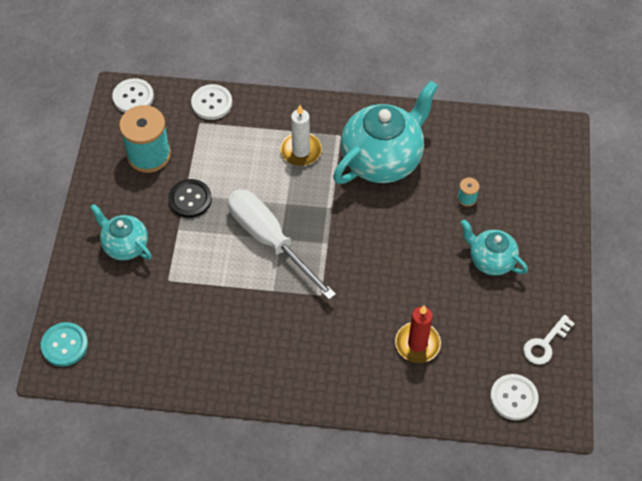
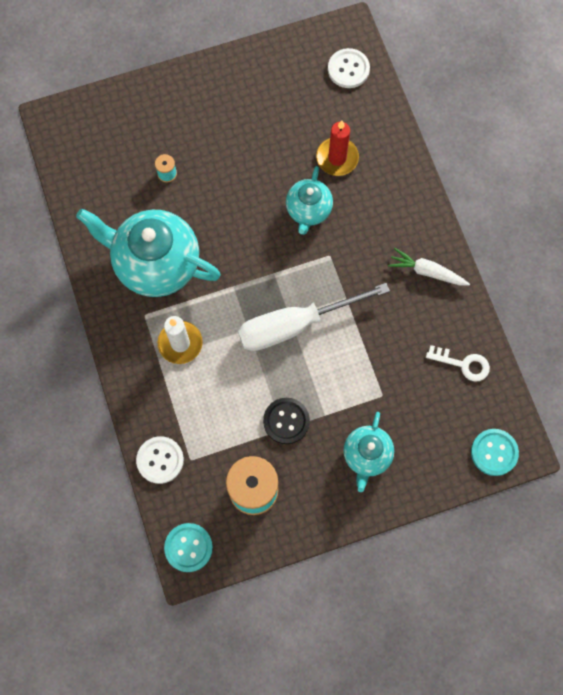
camera: 115 degrees left, 15 degrees up
white button [112,78,154,113] -> turquoise button [164,523,213,572]
white screwdriver [228,189,336,300] -> white screwdriver turned 45 degrees clockwise [238,283,390,351]
turquoise teapot [460,219,528,276] -> turquoise teapot moved to [286,166,333,235]
white key [523,315,575,365] -> white key moved to [426,345,490,382]
none -> white carrot [388,248,470,286]

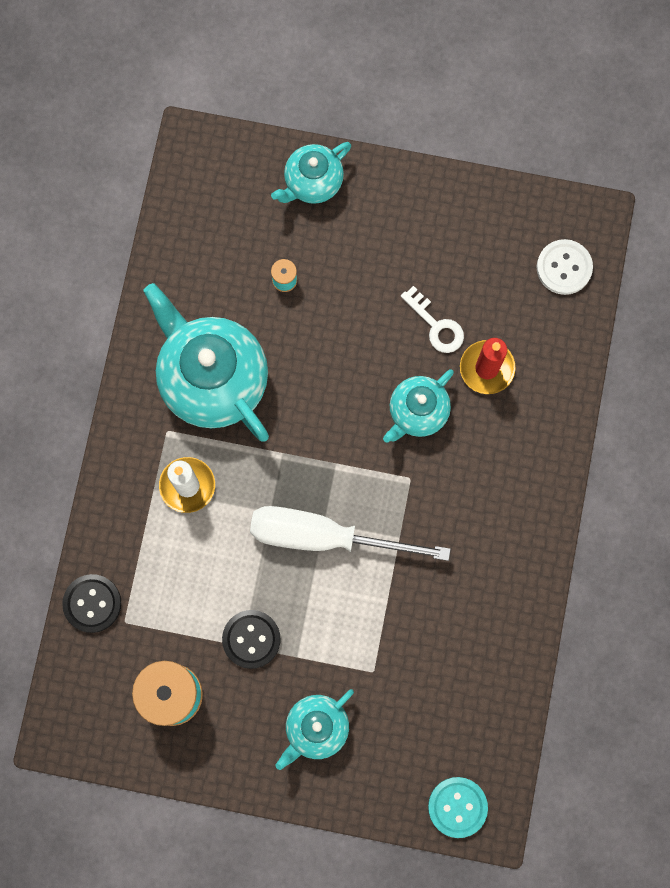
camera: 30 degrees right, 5 degrees up
white button [136,436,184,484] -> black button [62,574,121,633]
turquoise button [164,523,213,572] -> none
white carrot [388,248,470,286] -> none
white key [426,345,490,382] -> white key moved to [401,286,464,353]
none -> turquoise teapot [271,142,351,204]

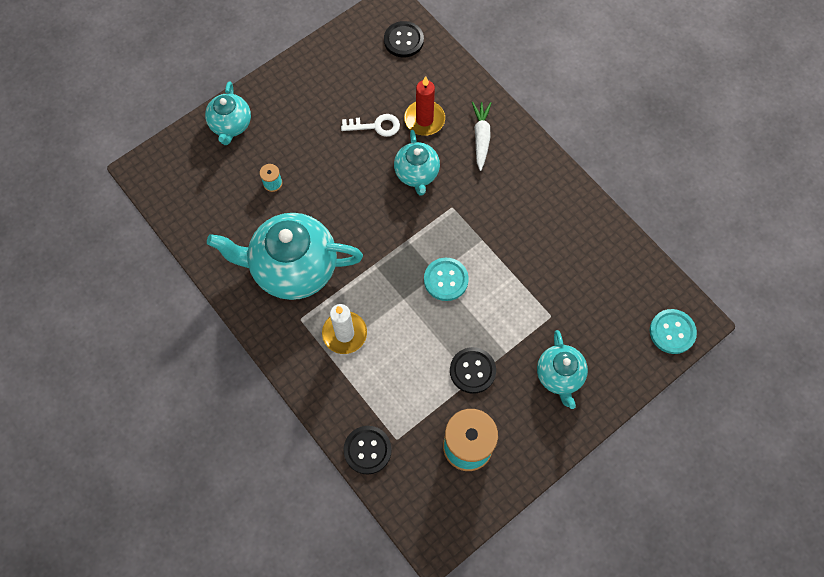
camera: 50 degrees left, 10 degrees down
white screwdriver [250,506,451,561] -> turquoise button [424,258,469,301]
white button [537,239,593,295] -> black button [384,21,424,58]
none -> white carrot [472,102,491,171]

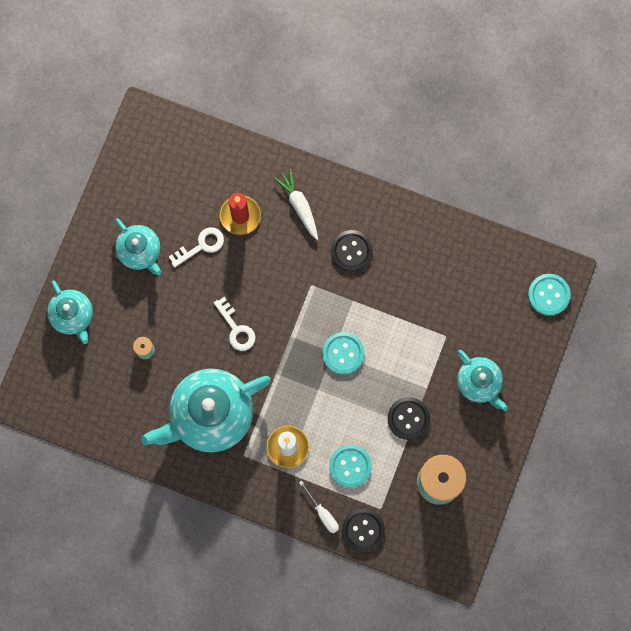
camera: 30 degrees left, 10 degrees up
black button [384,21,424,58] -> black button moved to [331,230,373,272]
turquoise teapot [394,130,440,196] -> turquoise teapot moved to [115,219,161,275]
none -> white key [214,297,255,351]
none -> white screwdriver [299,481,339,533]
none -> turquoise button [329,445,372,488]

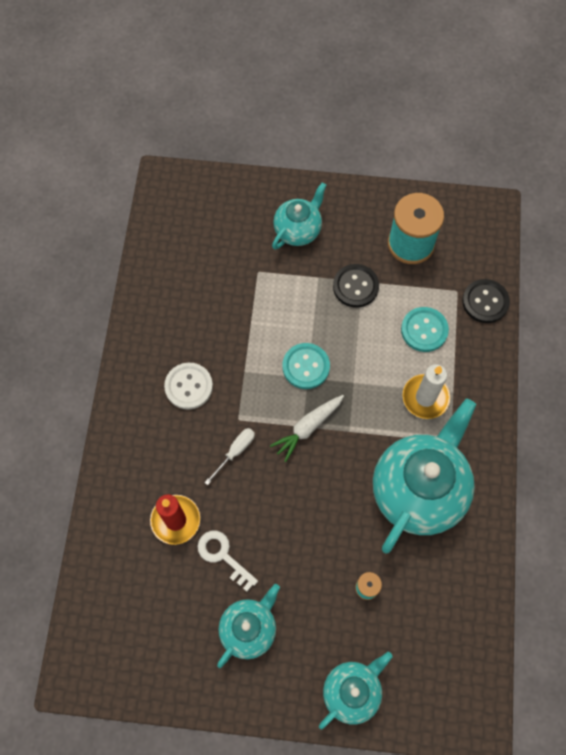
camera: 105 degrees left, 10 degrees down
turquoise teapot [141,368,271,452] -> turquoise teapot turned 105 degrees counterclockwise [373,399,476,553]
white key [214,297,255,351] -> none
white carrot [274,169,318,240] -> white carrot moved to [270,395,344,462]
white screwdriver [299,481,339,533] -> white screwdriver moved to [204,428,255,485]
black button [331,230,373,272] -> white button [164,363,213,410]
turquoise button [528,274,571,316] -> none

